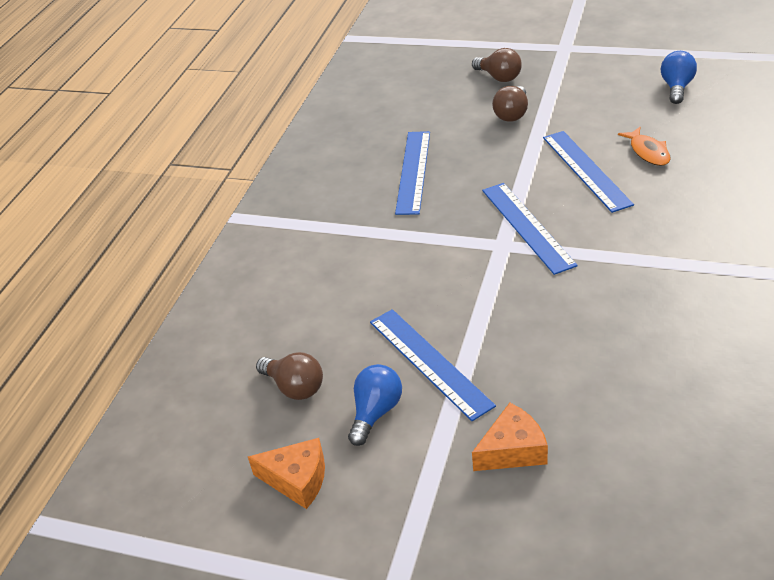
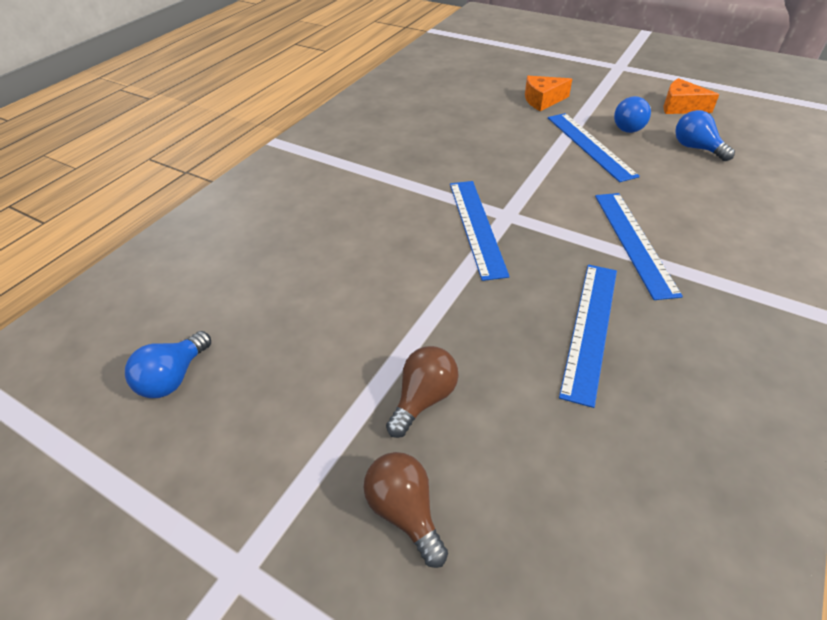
camera: 170 degrees left, 5 degrees up
brown light bulb [256,352,323,400] -> blue light bulb [675,110,735,161]
blue ruler [543,131,634,213] -> blue ruler moved to [595,193,683,300]
orange fish [618,127,671,166] -> none

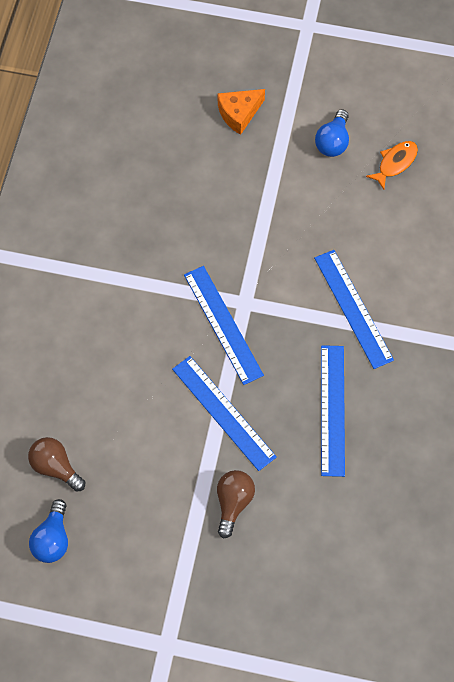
camera: 20 degrees left, 20 degrees up
brown light bulb [364,452,448,568] -> brown light bulb moved to [28,437,85,492]
blue ruler [548,113,640,182] -> blue ruler moved to [172,356,277,471]
orange cheese [663,78,720,114] -> none
blue light bulb [675,110,735,161] -> orange fish [366,141,418,190]

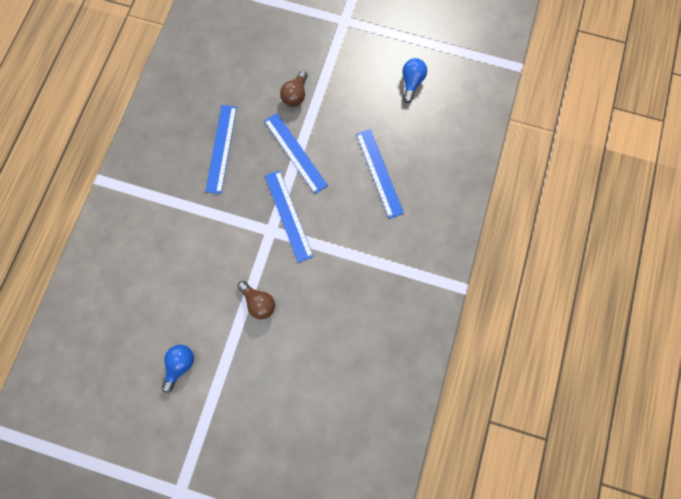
camera: 175 degrees left, 10 degrees up
brown light bulb [28,437,85,492] -> brown light bulb moved to [237,281,275,319]
orange cheese [218,89,265,135] -> none
blue ruler [314,250,394,369] -> blue ruler moved to [356,129,404,219]
orange fish [366,141,418,190] -> none

